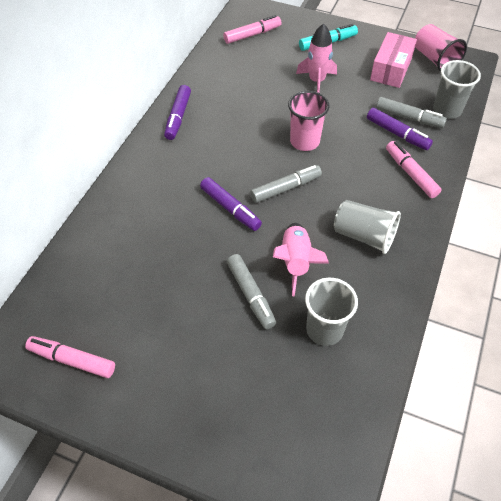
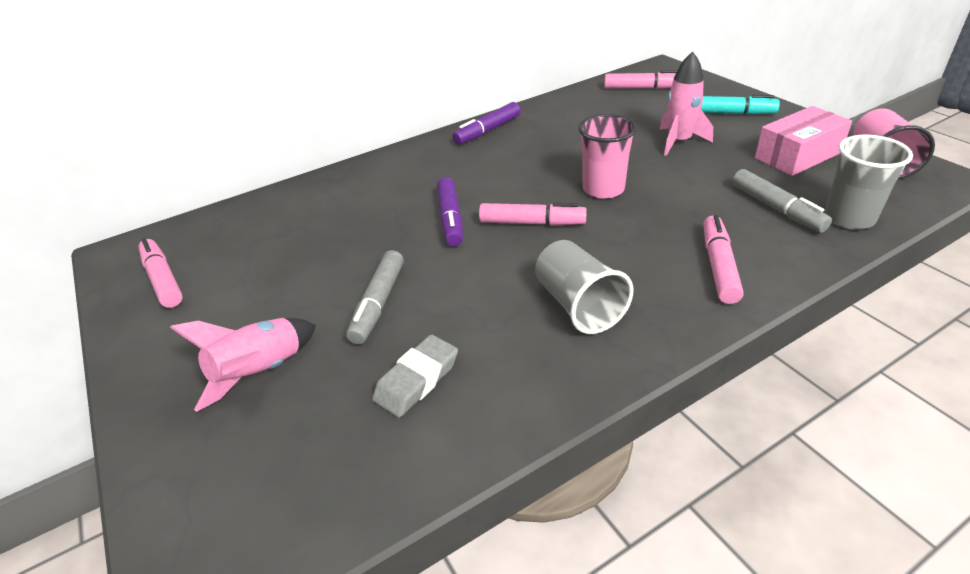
camera: 40 degrees right, 15 degrees down
grey marker [250,165,322,203] -> pink marker [479,203,587,226]
pink rocket [273,223,329,297] -> pink rocket moved to [170,318,316,412]
grey cup [305,278,358,346] -> grey eraser [372,335,458,418]
purple marker [367,108,433,150] -> none

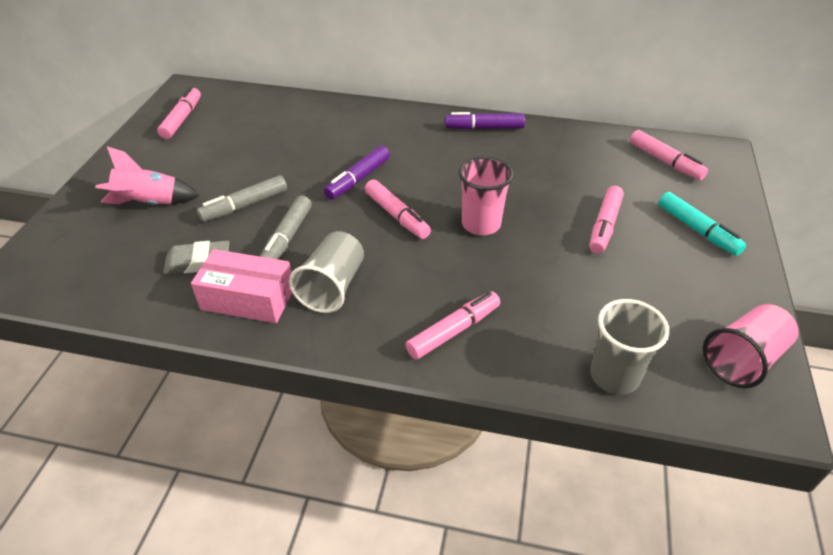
camera: 40 degrees right, 5 degrees up
pink rocket [659,51,713,156] -> pink marker [589,186,624,254]
grey marker [732,169,832,233] -> grey marker moved to [260,196,312,259]
pink box [755,106,852,176] -> pink box moved to [191,249,292,323]

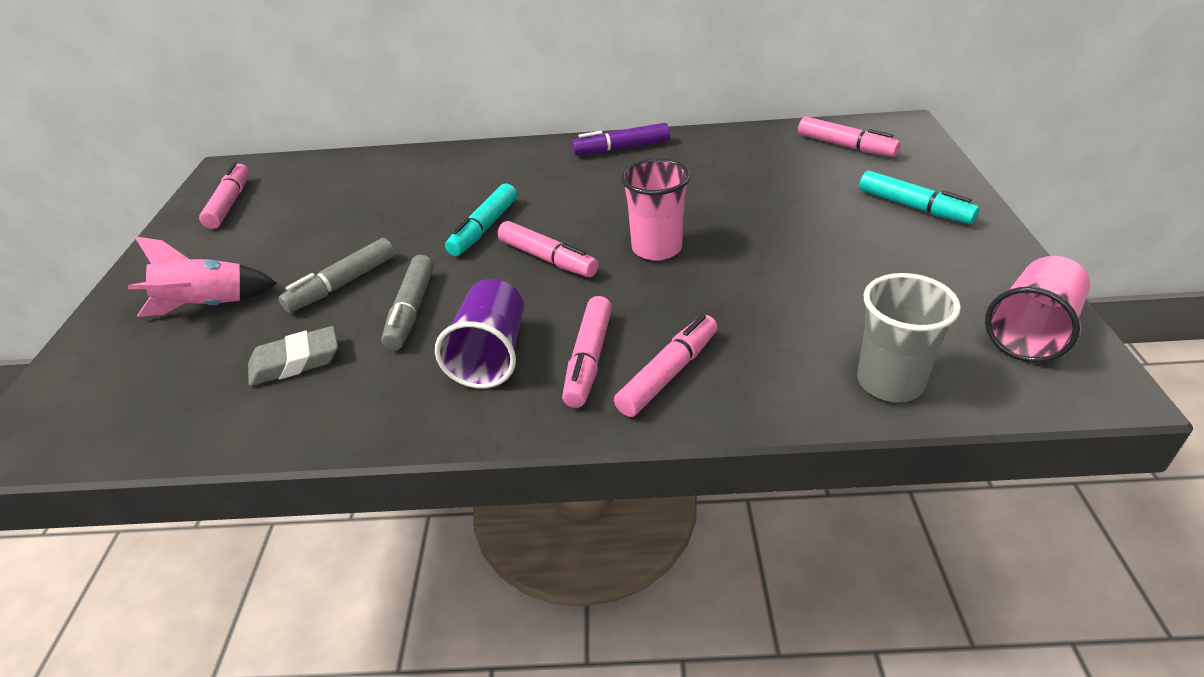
camera: 10 degrees left, 5 degrees down
pink box [191,249,292,323] -> none
grey cup [289,231,364,313] -> purple cup [435,279,524,388]
purple marker [324,146,390,200] -> turquoise marker [445,184,517,256]
pink marker [589,186,624,254] -> pink marker moved to [562,296,612,408]

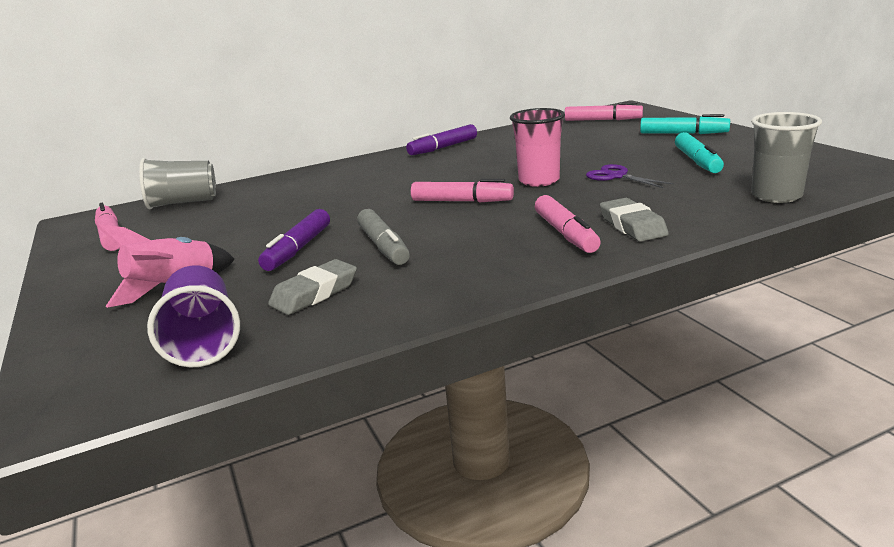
camera: 25 degrees left, 15 degrees down
grey marker [279,238,395,313] -> purple marker [258,209,330,271]
purple cup [435,279,524,388] -> purple cup moved to [147,266,240,367]
turquoise marker [445,184,517,256] -> turquoise marker moved to [675,132,724,173]
pink marker [614,314,717,417] -> grey eraser [600,198,669,242]
pink cup [985,256,1090,362] -> none
none -> grey cup [139,158,216,210]
none -> purple scissors [586,164,674,188]

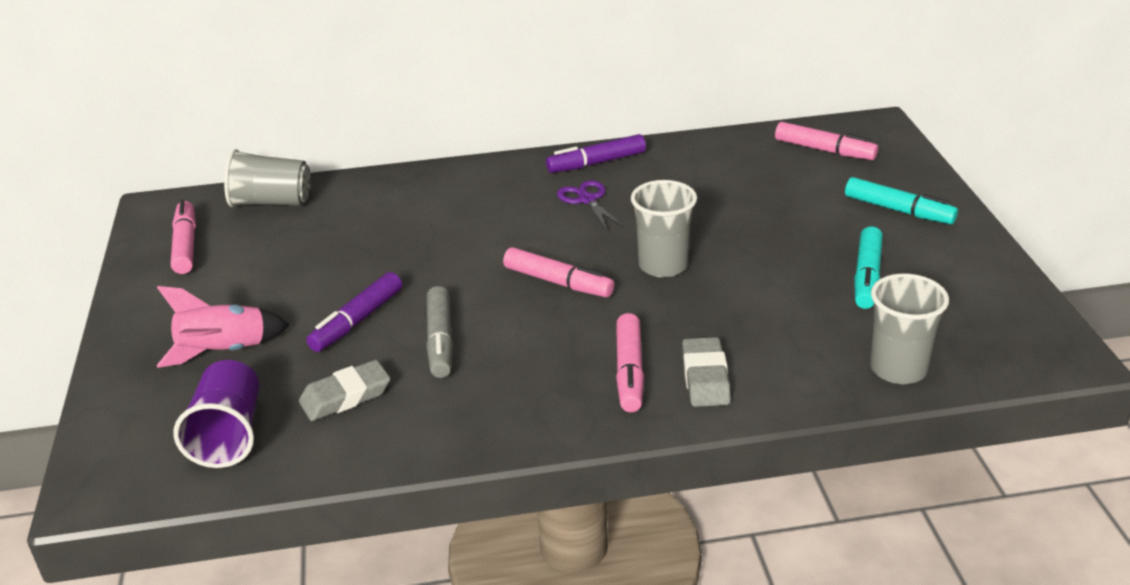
camera: 15 degrees right, 10 degrees up
pink cup [510,108,565,187] -> grey cup [631,180,697,277]
purple scissors [586,164,674,188] -> purple scissors moved to [557,180,625,230]

